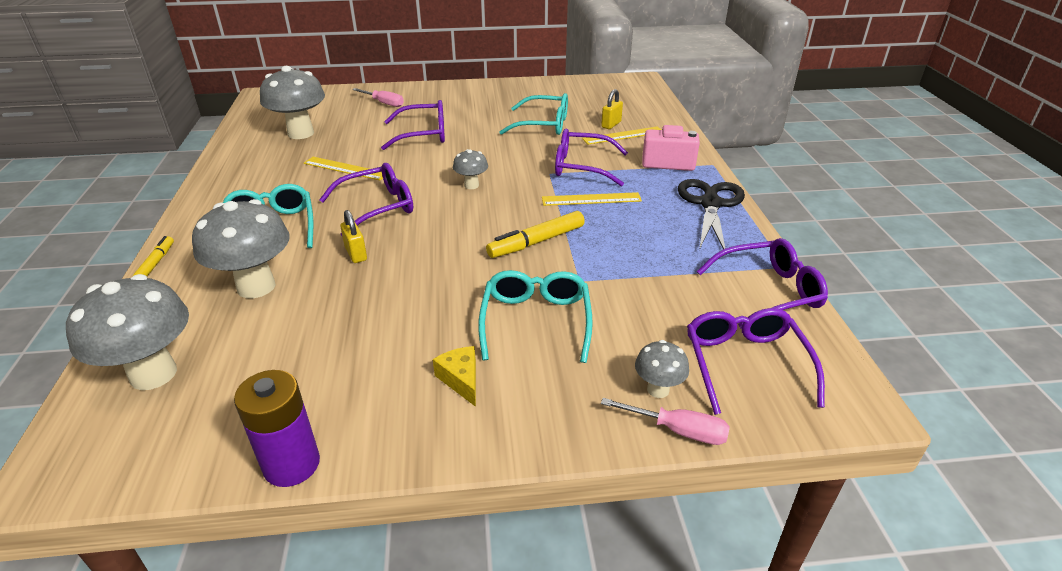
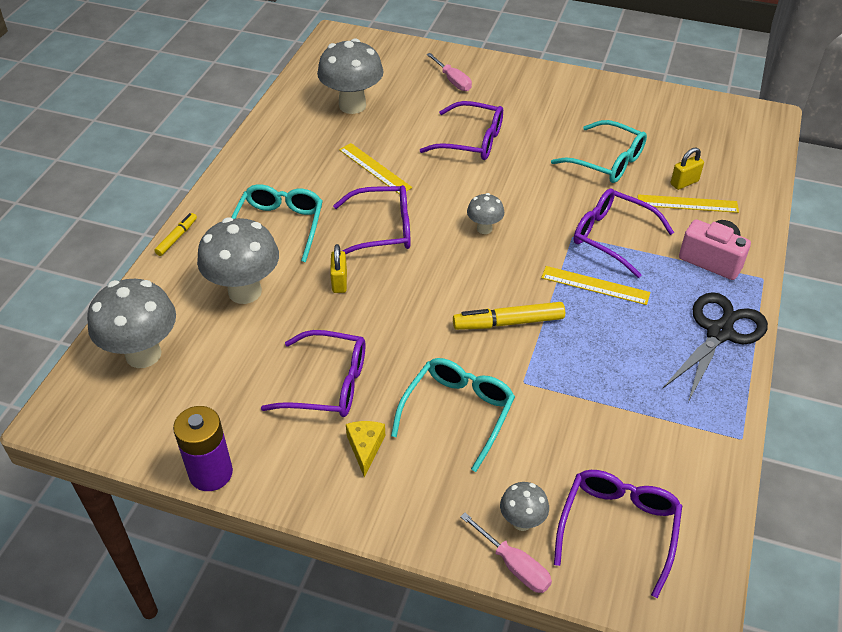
camera: 25 degrees right, 10 degrees up
purple glasses [697,238,828,329] -> purple glasses moved to [261,330,365,417]

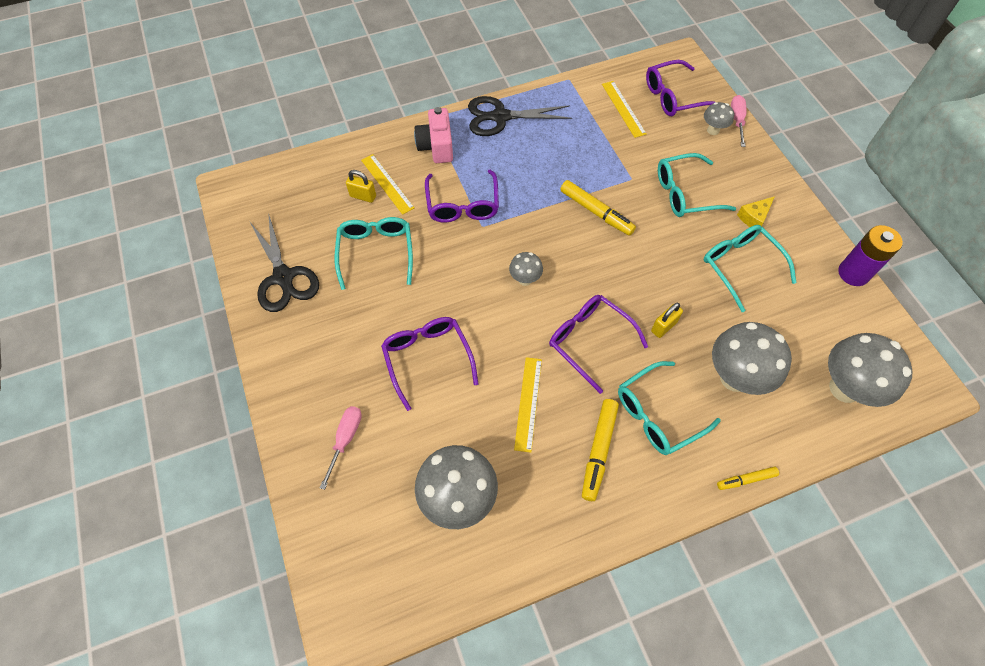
camera: 130 degrees left, 15 degrees up
purple glasses [261,330,365,417] -> turquoise glasses [704,225,797,312]
yellow ruler [541,266,650,305] -> yellow ruler moved to [602,81,647,138]
none -> black scissors [249,213,319,312]
none -> yellow marker [582,399,619,501]

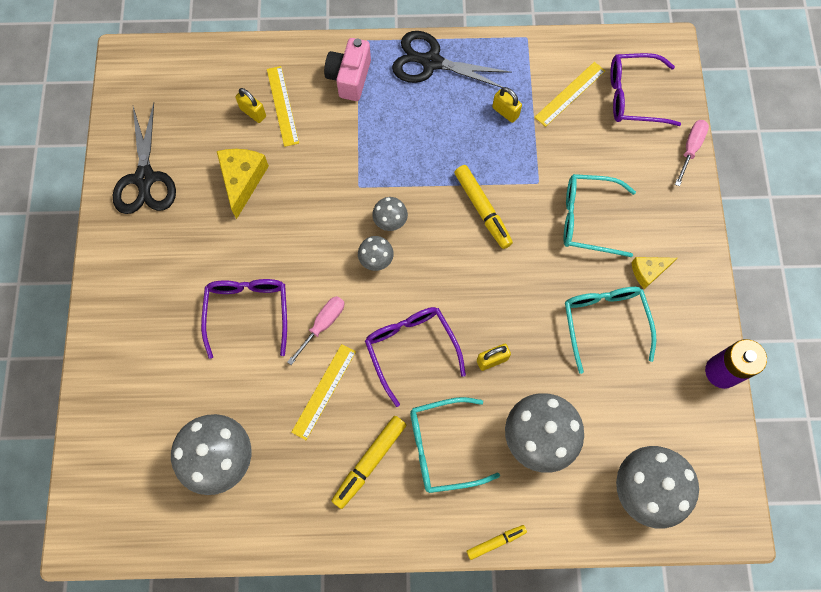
camera: 20 degrees right, 10 degrees up
pink screwdriver [320,406,362,490] -> pink screwdriver moved to [287,296,345,365]
turquoise glasses [335,217,413,290] -> yellow cheese [217,149,269,219]
purple glasses [425,170,499,223] -> none
yellow ruler [602,81,647,138] -> yellow ruler turned 45 degrees clockwise [534,62,605,127]
grey mushroom [704,102,734,135] -> grey mushroom moved to [372,197,408,231]
yellow marker [717,466,779,490] -> yellow marker turned 150 degrees clockwise [467,525,527,560]
none -> yellow padlock [492,87,522,123]

